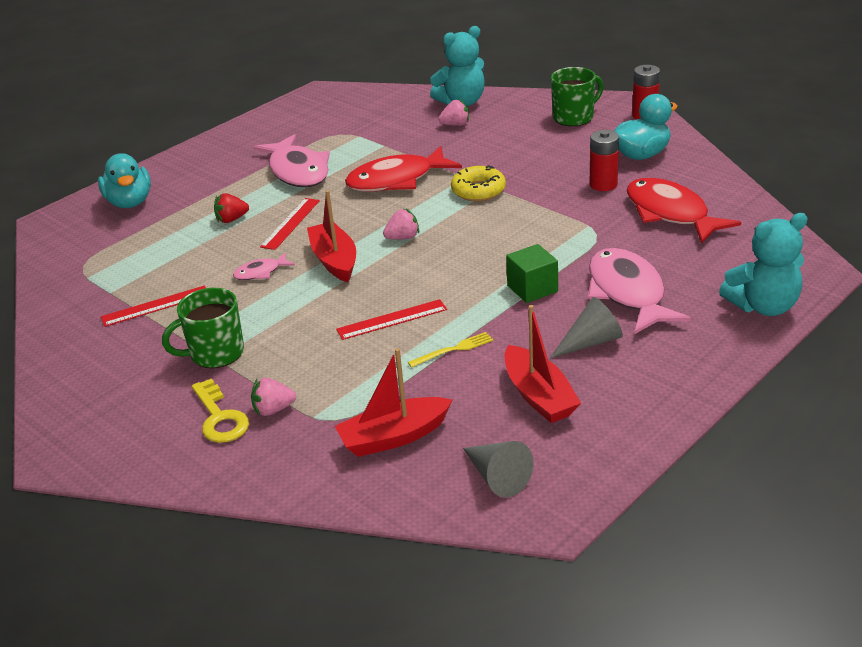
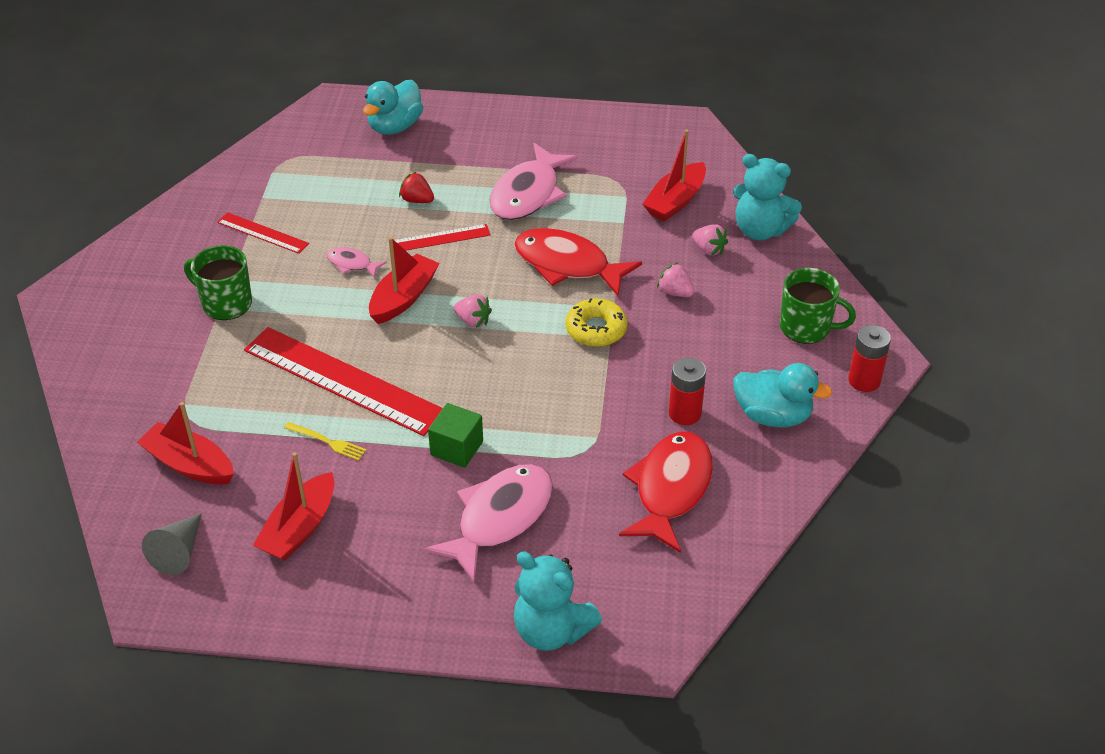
camera: 50 degrees right, 10 degrees up
yellow key [192,378,249,443] -> none
pink strawberry [251,378,296,416] -> pink strawberry moved to [657,263,694,297]
red ruler [336,299,447,340] -> red ruler [244,327,443,436], size x2.02
grey cone [550,297,623,358] -> none
none -> red boat [643,129,706,222]

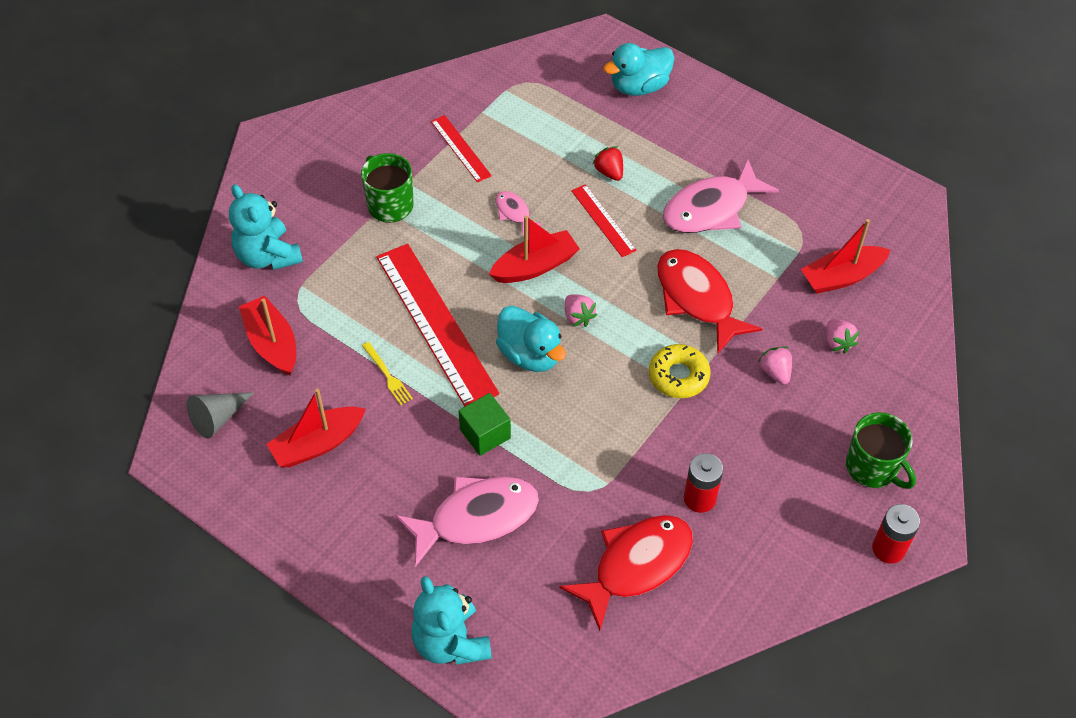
camera: 30 degrees right, 10 degrees up
red ruler [394,224,491,251] -> red ruler turned 45 degrees clockwise [571,184,637,257]
turquoise teddy bear [733,154,802,240] -> turquoise teddy bear moved to [229,184,303,270]
turquoise duck [734,363,833,428] -> turquoise duck moved to [496,306,566,372]

